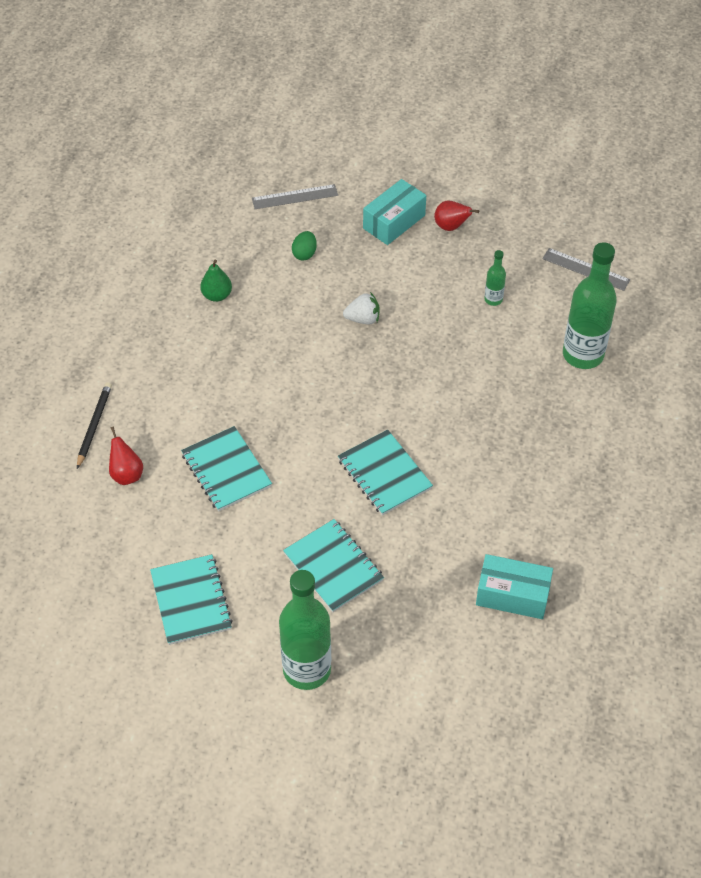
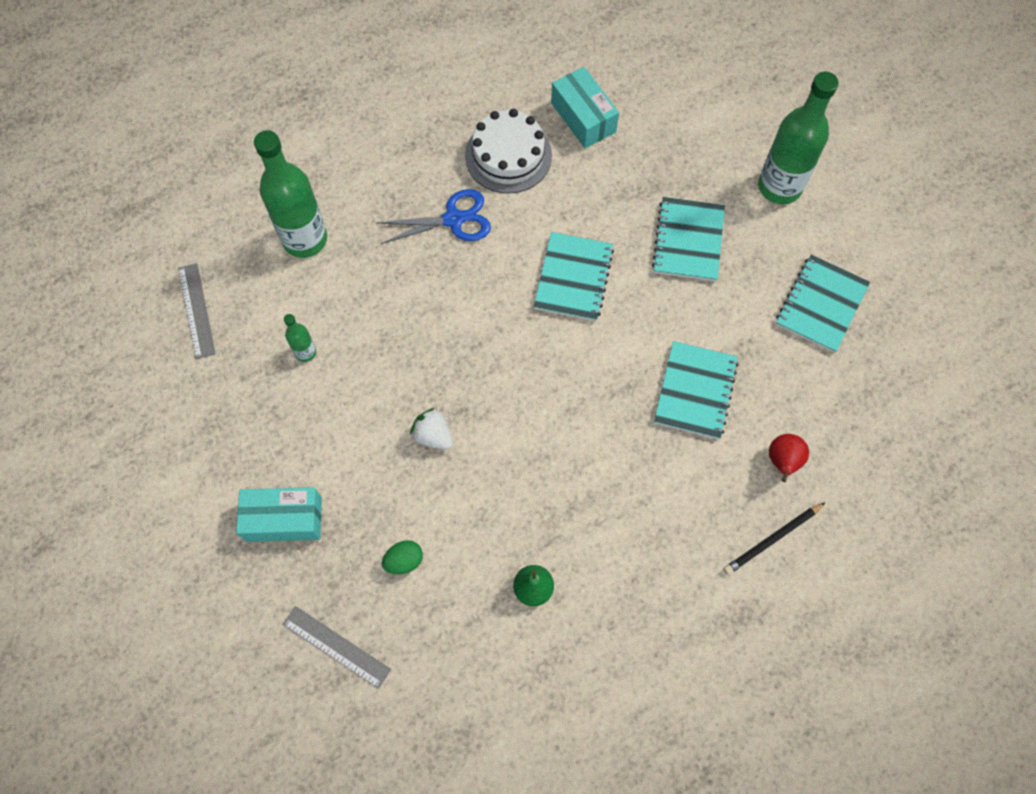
camera: 135 degrees left, 15 degrees up
red pear [434,200,479,231] -> none
none -> blue scissors [377,189,491,244]
none -> white cake [465,109,552,193]

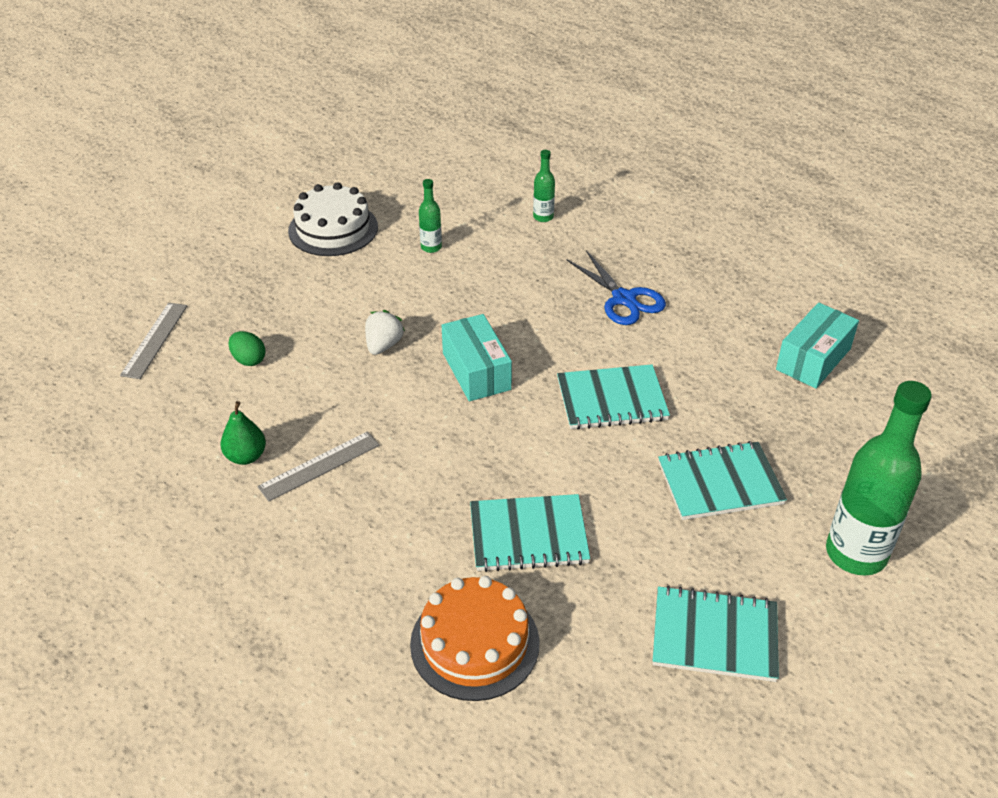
camera: 70 degrees right, 25 degrees down
grey ruler [178,263,216,359] -> grey ruler moved to [257,431,380,502]
turquoise box [236,487,322,542] -> turquoise box moved to [442,314,512,401]
green bottle [254,130,327,258] -> green bottle [533,150,555,222], size x0.46
white cake [465,109,552,193] -> white cake moved to [288,182,378,256]
black pencil [723,502,826,575] -> none
red pear [769,434,809,482] -> orange cake [410,576,540,701]

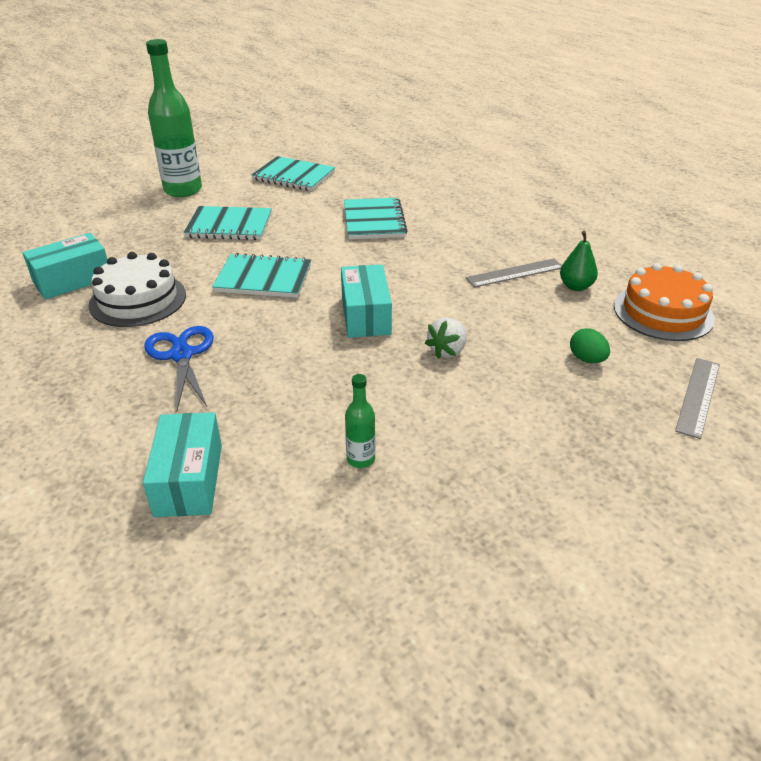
camera: 165 degrees left, 5 degrees down
white cake [288,182,378,256] -> white cake moved to [88,252,186,327]
orange cake [410,576,540,701] -> orange cake moved to [614,263,715,341]
turquoise notebook [470,494,590,572] -> turquoise notebook turned 75 degrees clockwise [344,198,407,239]
green bottle [533,150,555,222] -> turquoise box [143,412,222,517]

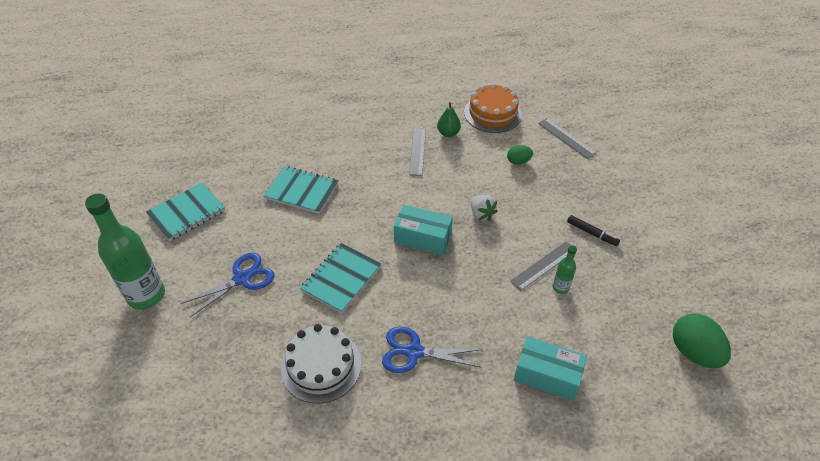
camera: 65 degrees left, 10 degrees up
turquoise box [23,233,108,300] -> none
turquoise notebook [184,206,272,240] -> blue scissors [181,253,274,317]
none -> grey ruler [510,241,571,291]
none -> black marker [567,215,620,246]
none -> green egg [673,314,731,368]

